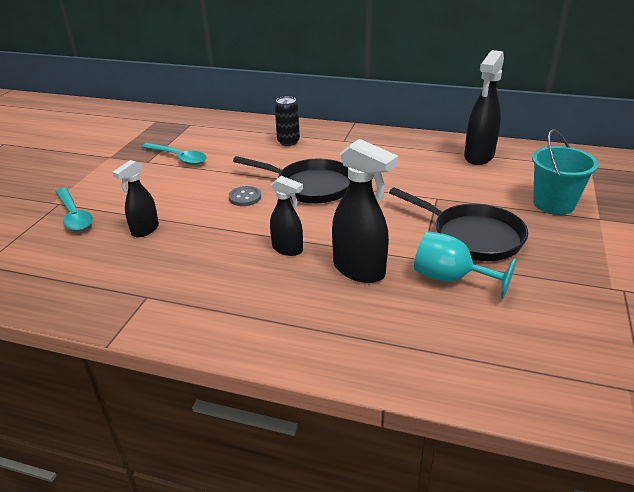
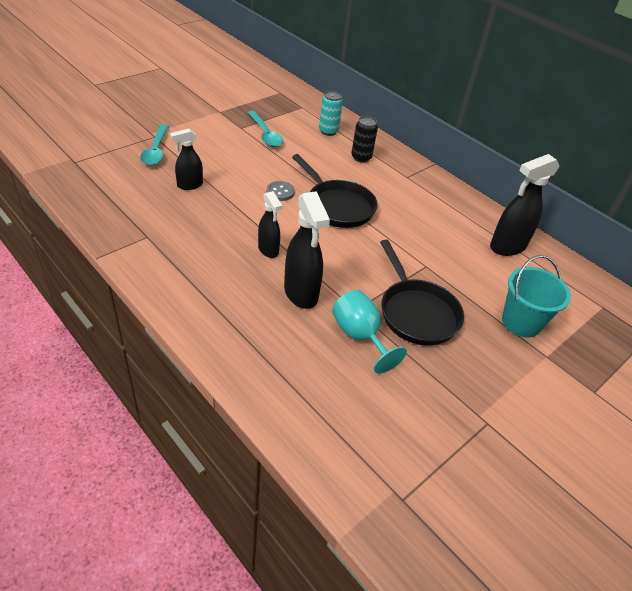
camera: 25 degrees right, 10 degrees up
none -> turquoise can [319,91,343,136]

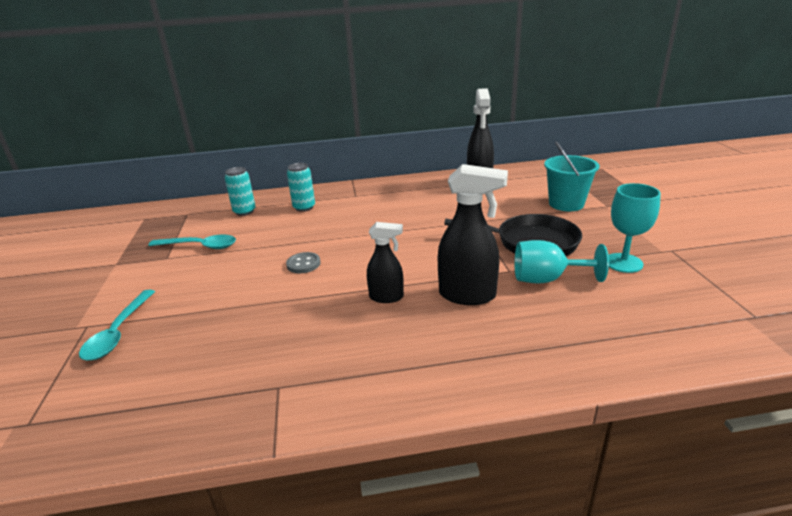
camera: 50 degrees left, 15 degrees down
turquoise spoon [140,124,169,166] -> turquoise spoon turned 60 degrees clockwise [79,290,155,361]
black spray bottle [170,129,203,190] -> none
black pan [292,154,378,228] -> none
black can [351,116,378,163] -> turquoise can [287,163,315,212]
none -> turquoise goblet [608,183,661,273]

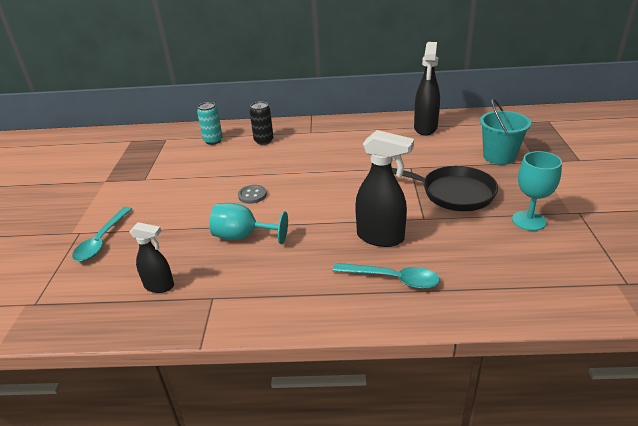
camera: 10 degrees right, 5 degrees up
turquoise spoon [148,235,236,249] -> turquoise spoon moved to [333,263,440,289]
turquoise can [287,163,315,212] -> black can [250,102,274,145]
black spray bottle [367,222,404,303] -> black spray bottle moved to [129,222,174,293]
turquoise goblet [515,240,609,283] -> turquoise goblet moved to [210,203,288,244]

